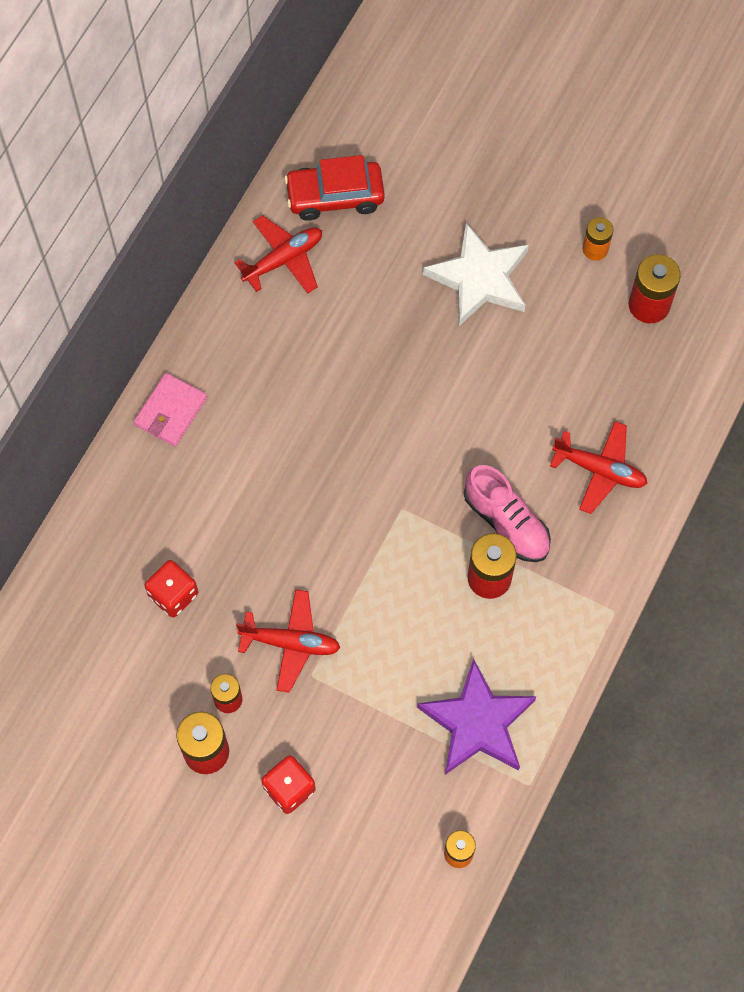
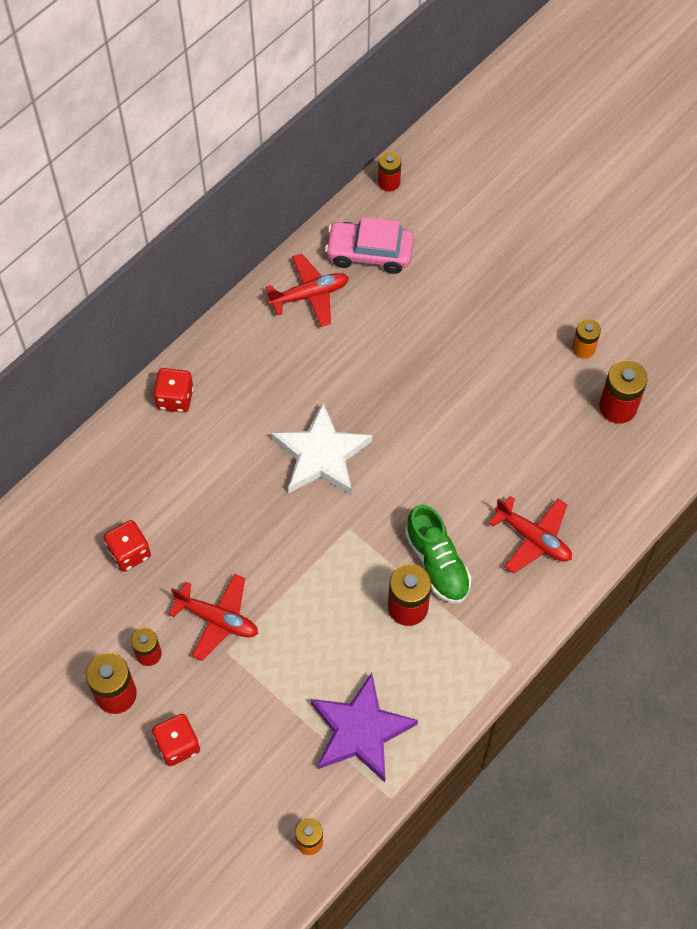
camera: 15 degrees right, 5 degrees down
pink wallet [134,373,207,446] -> red dice [153,368,194,413]
red car [284,155,385,221] -> pink car [325,217,414,274]
white star [423,222,529,326] -> white star moved to [271,402,372,495]
pink shoe [464,465,551,562] -> green shoe [405,505,471,603]
none -> red battery [378,151,401,192]

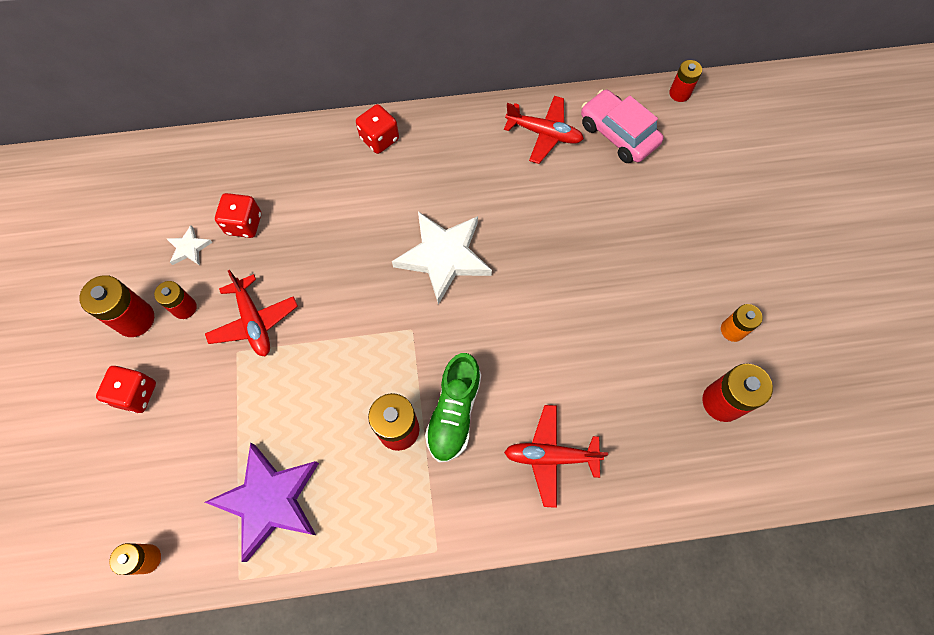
camera: 40 degrees right, 5 degrees up
red plane [489,496,572,574] -> red plane turned 105 degrees clockwise [504,405,608,508]
none -> white star [167,225,213,265]

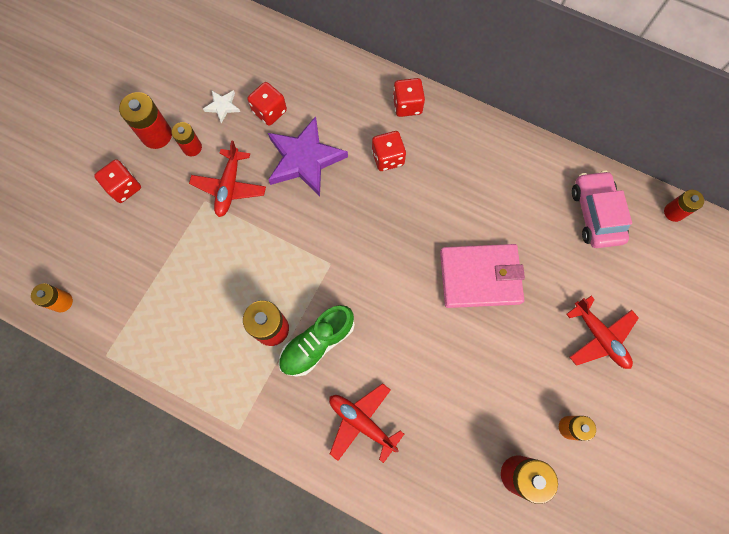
camera: 35 degrees right, 5 degrees up
purple star [205,442,319,562] -> purple star moved to [268,116,348,197]
white star [392,212,492,305] -> none
red plane [504,96,584,164] -> red plane moved to [566,296,639,369]
none -> red dice [372,131,406,171]
none -> pink wallet [440,244,525,308]

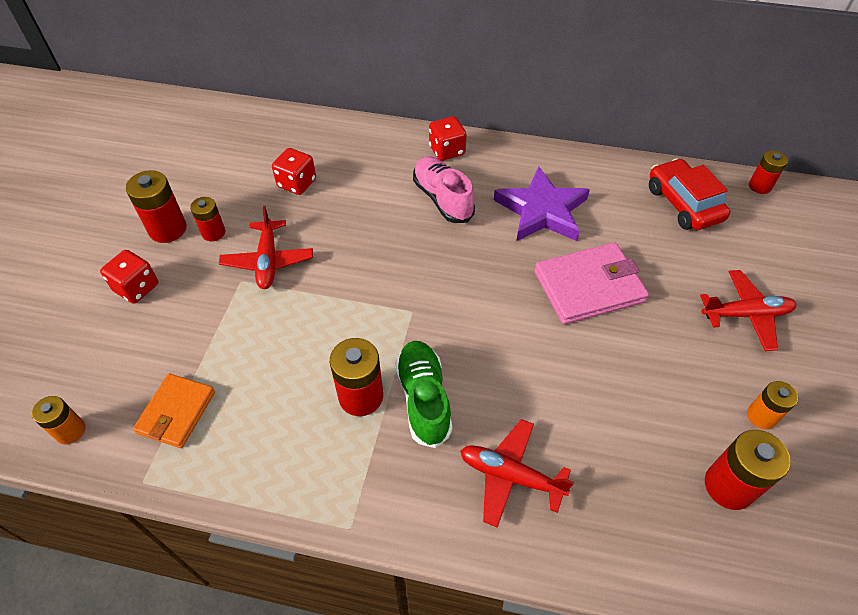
camera: 15 degrees left, 20 degrees down
white star [203,90,240,123] -> none
purple star [268,116,348,197] -> purple star moved to [494,166,590,241]
green shoe [279,305,355,377] -> green shoe turned 135 degrees clockwise [395,341,453,448]
red dice [372,131,406,171] -> pink shoe [413,156,475,223]
red plane [566,296,639,369] -> red plane turned 45 degrees counterclockwise [700,270,797,351]
pink car [572,170,632,248] -> red car [649,158,730,230]
none -> orange wallet [133,374,215,448]

